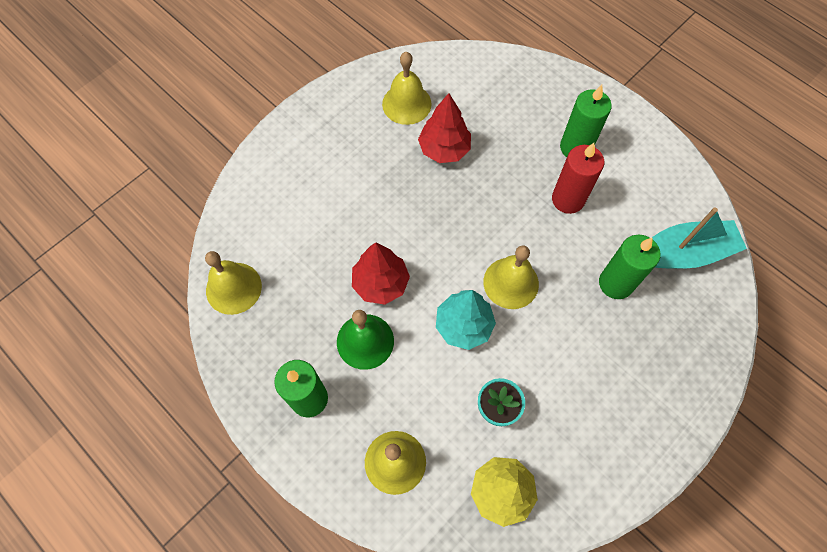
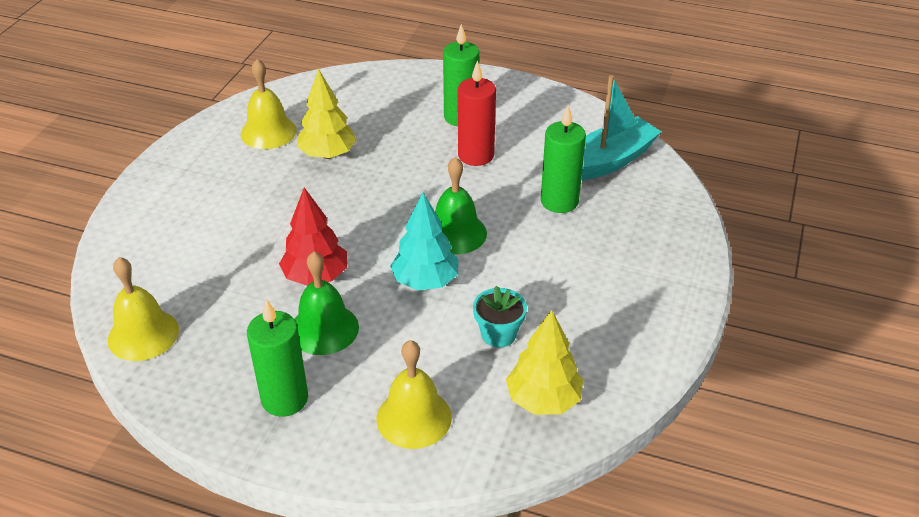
camera: 25 degrees left, 25 degrees down
red tree [418,93,471,163] -> yellow tree [297,68,357,159]
yellow bell [483,245,539,309] -> green bell [435,157,487,255]

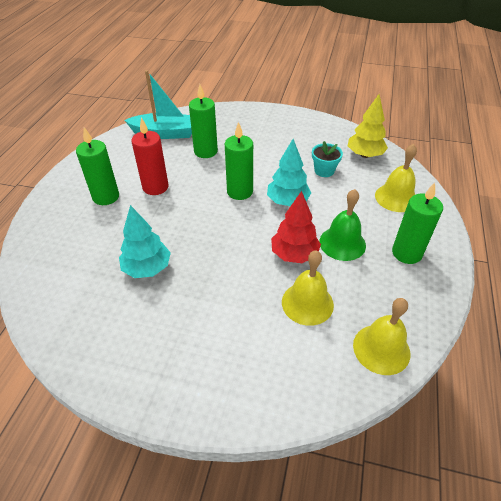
camera: 95 degrees left, 5 degrees up
yellow bell [241,59,297,149] -> yellow bell moved to [282,250,334,326]
yellow tree [297,68,357,159] -> turquoise tree [119,205,171,278]
green bell [435,157,487,255] -> green candle [225,122,253,200]
turquoise boat [581,75,662,180] -> turquoise boat turned 135 degrees clockwise [124,70,192,139]

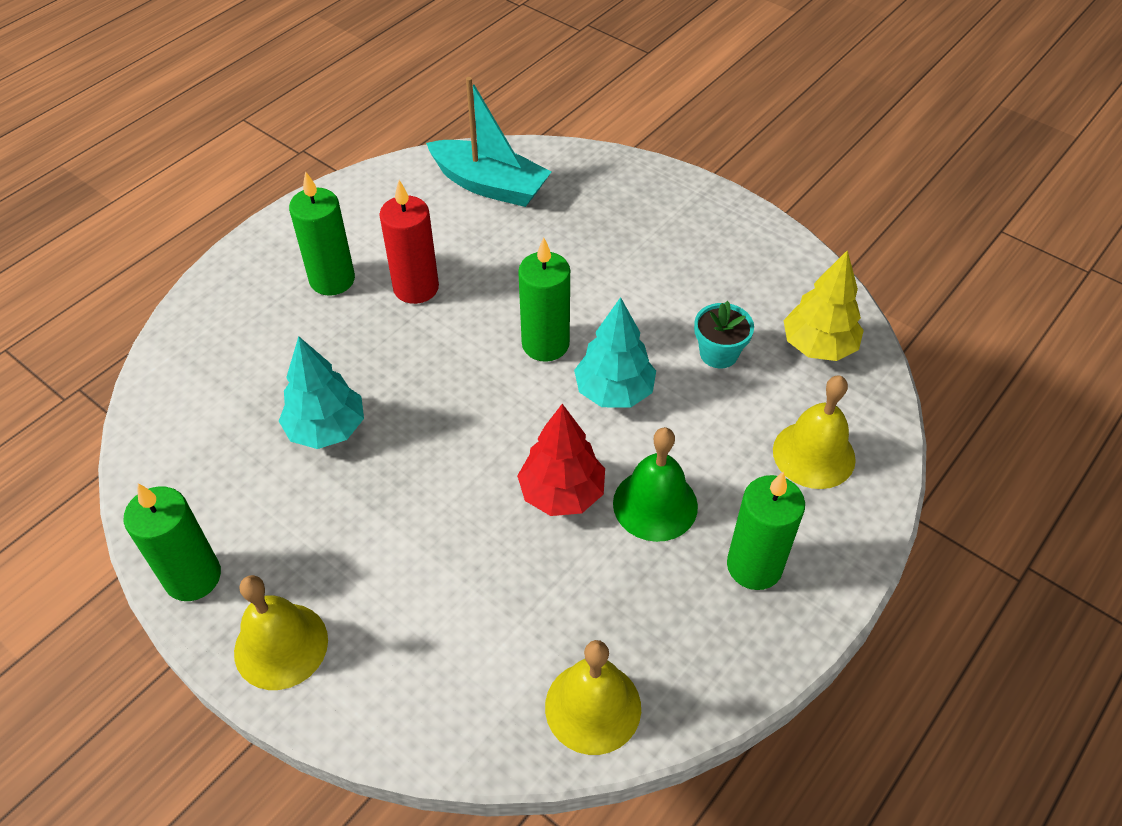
camera: 25 degrees right, 5 degrees up
green candle [189,84,218,158] -> green candle moved to [124,483,221,601]
yellow bell [282,250,334,326] -> yellow bell moved to [234,575,328,690]

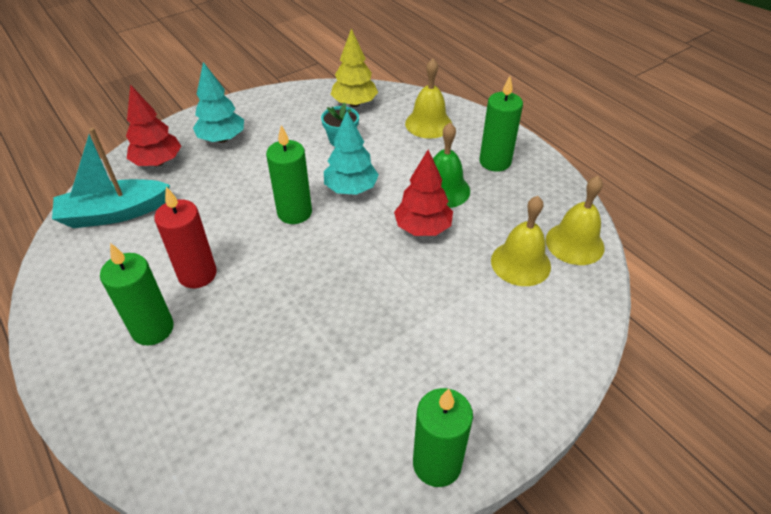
camera: 75 degrees left, 5 degrees down
yellow bell [234,575,328,690] -> yellow bell moved to [491,196,551,286]
turquoise tree [279,336,364,449] -> turquoise tree moved to [193,62,244,143]
turquoise boat [426,77,552,207] -> turquoise boat turned 150 degrees counterclockwise [52,128,170,228]
none -> red tree [126,84,181,166]

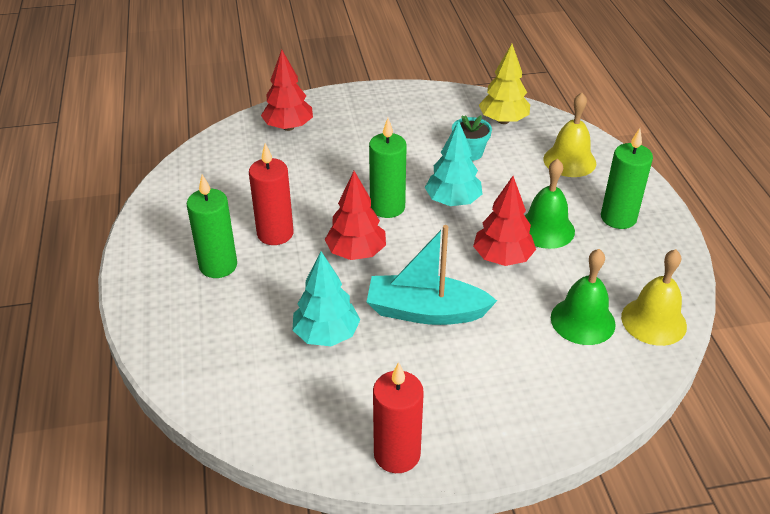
camera: 25 degrees right, 5 degrees down
turquoise boat [52,128,170,228] -> turquoise boat moved to [367,225,497,325]
turquoise tree [193,62,244,143] -> turquoise tree moved to [292,252,360,346]
green candle [413,388,473,487] -> red candle [373,362,424,473]
yellow bell [491,196,551,286] -> green bell [551,249,616,345]
none -> red tree [325,171,386,260]

